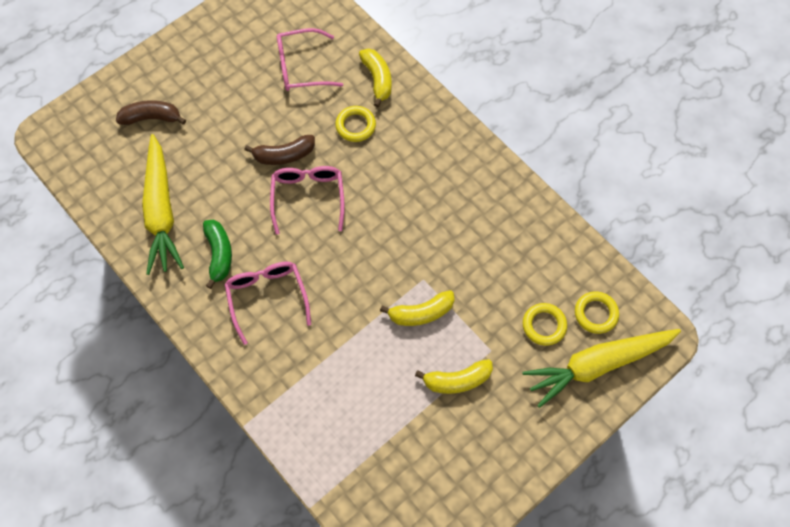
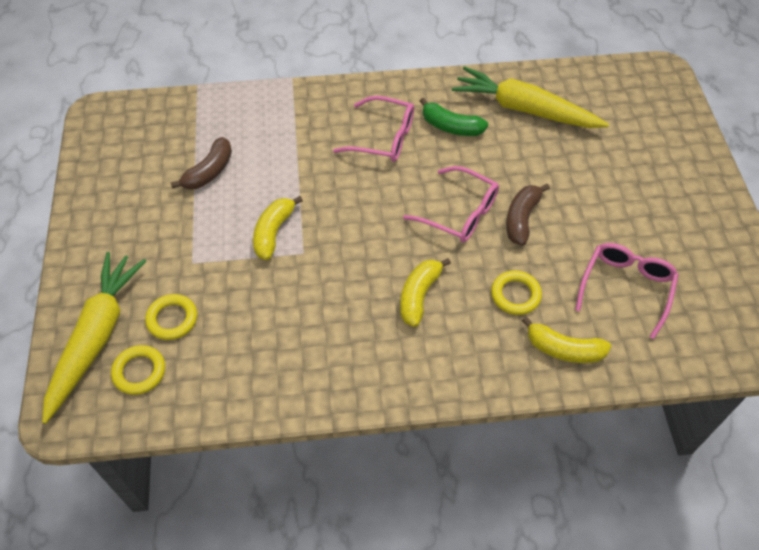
camera: 125 degrees right, 10 degrees down
brown banana [116,100,186,125] -> brown banana moved to [170,137,232,190]
yellow banana [415,359,493,394] -> yellow banana moved to [400,258,451,327]

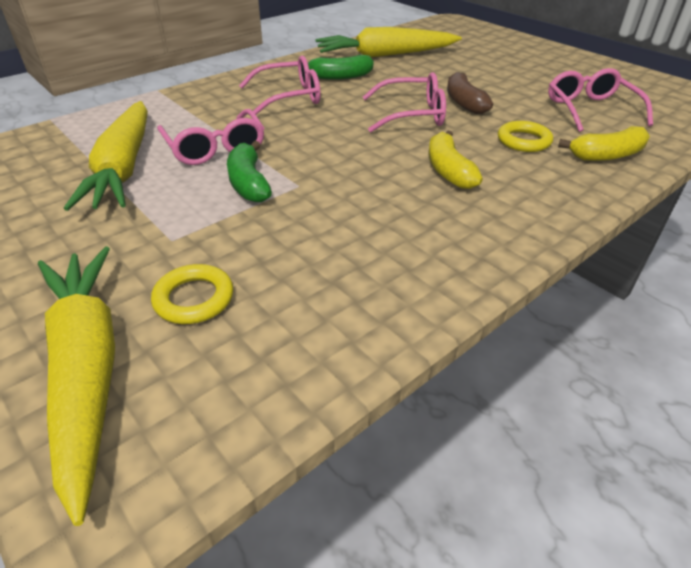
camera: 35 degrees left, 15 degrees down
yellow ring [111,345,165,395] -> none
brown banana [170,137,232,190] -> yellow carrot [64,101,148,211]
yellow banana [253,196,303,260] -> green banana [227,141,272,202]
none -> pink glasses [157,109,264,165]

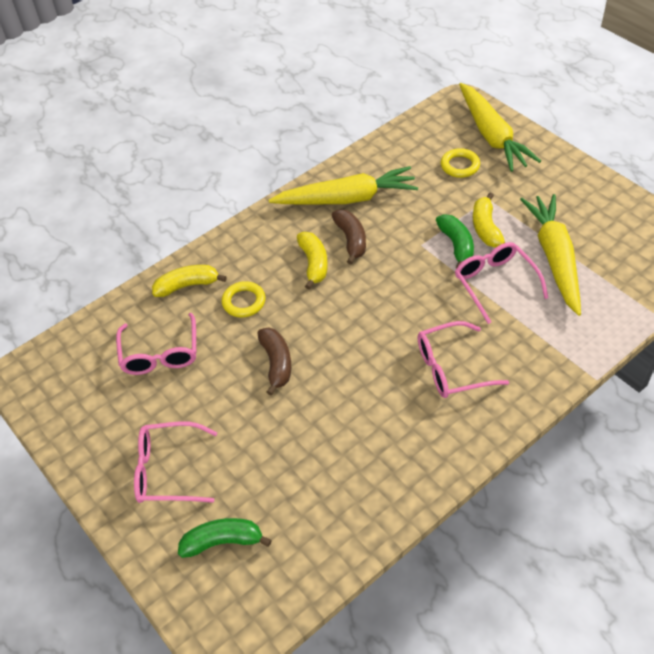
camera: 175 degrees left, 10 degrees up
green banana [308,55,374,80] -> green banana moved to [178,518,272,558]
yellow carrot [315,27,462,57] -> yellow carrot moved to [268,166,418,204]
pink glasses [363,72,446,132] -> pink glasses moved to [134,421,218,503]
none -> brown banana [332,209,366,264]
none -> yellow banana [473,193,505,247]

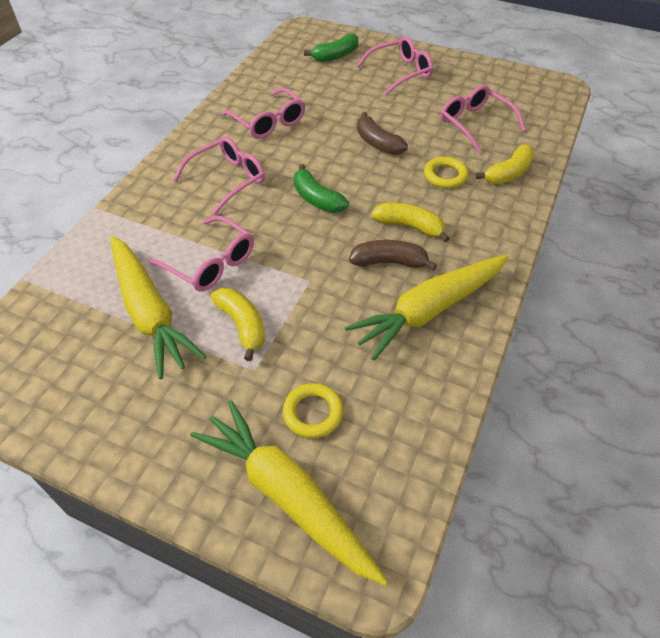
camera: 150 degrees right, 0 degrees up
yellow banana [297,232,328,289] -> yellow banana turned 150 degrees clockwise [371,203,450,242]
brown banana [332,209,366,264] -> brown banana turned 135 degrees clockwise [349,240,437,271]
green banana [436,214,474,269] -> green banana moved to [294,164,349,213]
none -> pink glasses [222,88,305,139]

